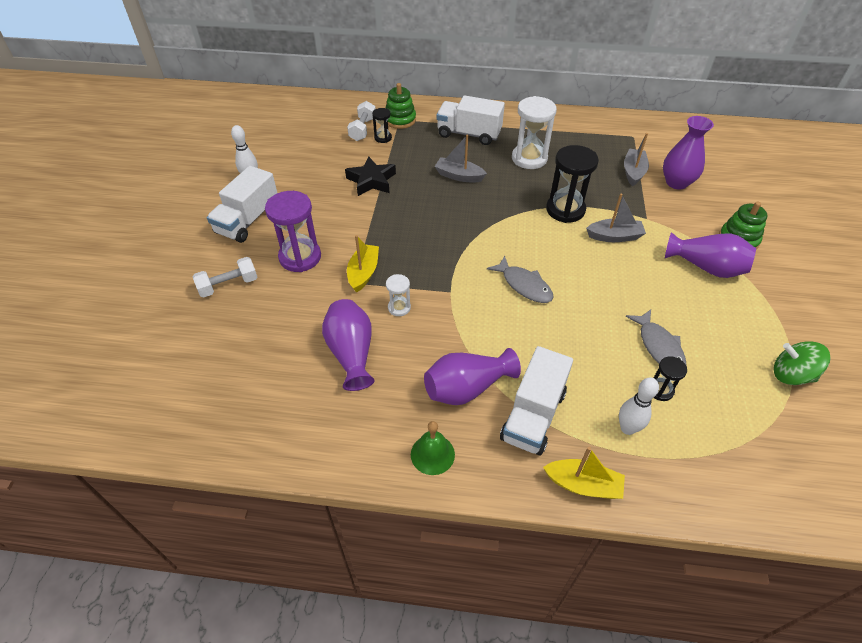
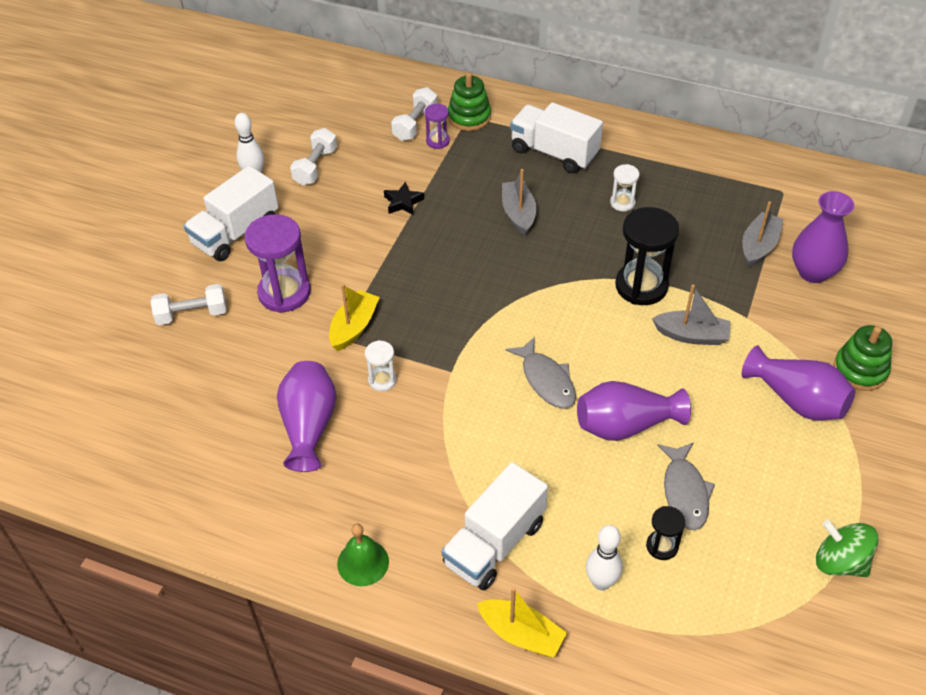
camera: 15 degrees right, 0 degrees up
black star [345,157,396,196] -> black star [384,182,424,215], size x0.61
black hourglass [372,108,392,143] -> purple hourglass [425,104,450,149]
purple vase [424,348,521,405] -> purple vase moved to [577,381,691,441]
grey boat [435,134,487,183] -> grey boat turned 45 degrees clockwise [502,169,537,235]
white hourglass [512,96,557,169] -> white hourglass [610,164,639,211], size x0.51
none -> white dumbbell [290,128,337,186]

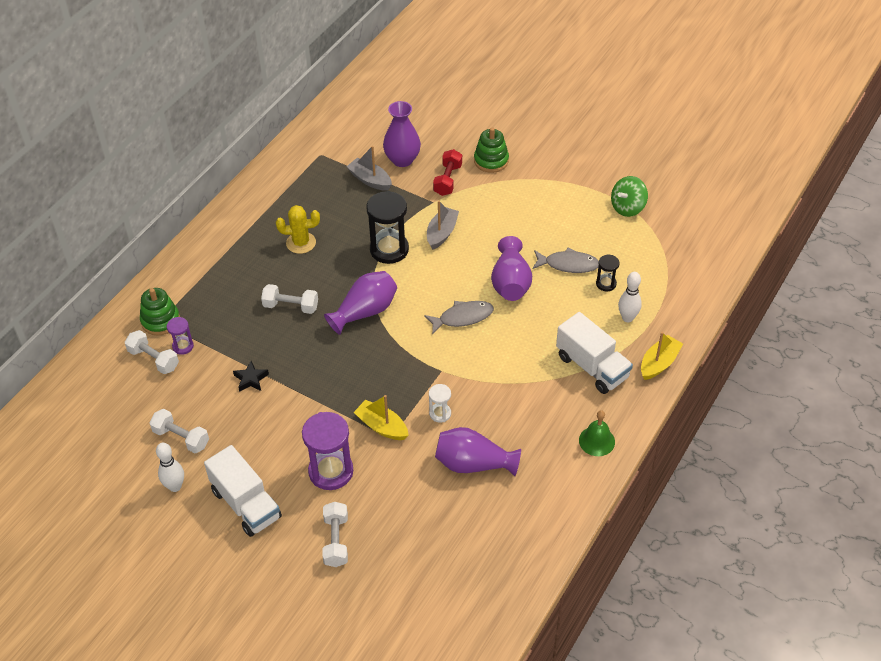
camera: 80 degrees left, 0 degrees up
grey boat [502,169,537,235] -> white dumbbell [261,284,318,314]
white truck [510,102,603,173] -> none
white hourglass [610,164,639,211] -> yellow cactus [276,205,320,254]
purple vase [742,345,855,420] -> purple vase moved to [324,271,397,335]
none -> red dumbbell [433,149,462,196]

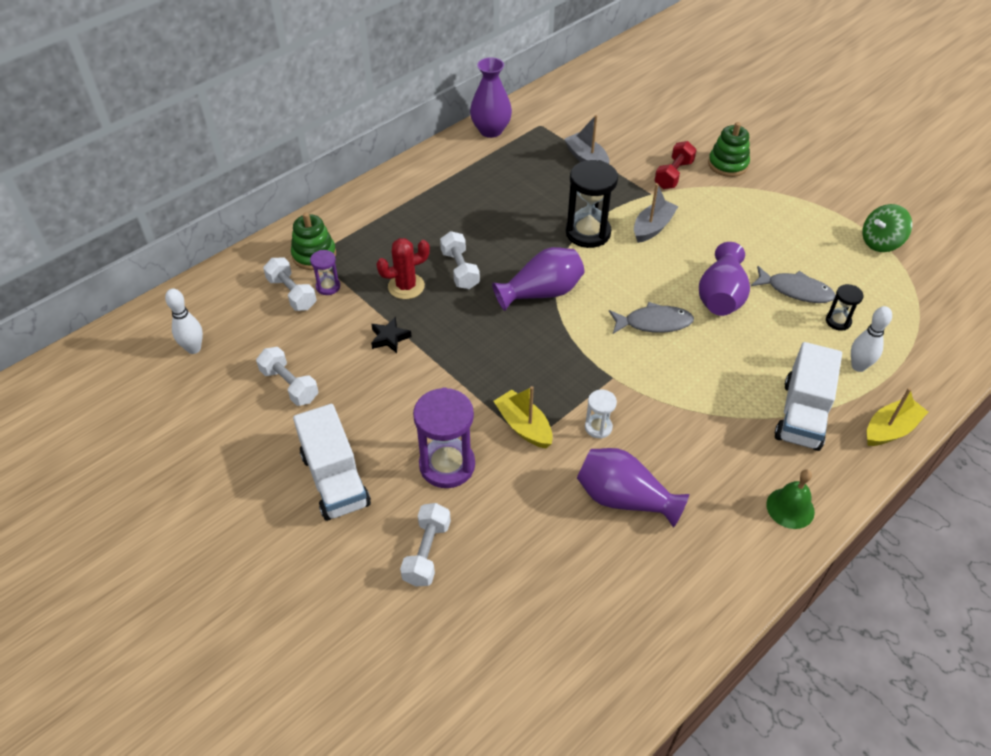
camera: 15 degrees right, 0 degrees up
white bowling pin [156,443,184,492] -> white bowling pin moved to [165,288,203,354]
white dumbbell [261,284,318,314] -> white dumbbell turned 45 degrees clockwise [440,231,480,289]
yellow cactus [276,205,320,254] -> none
purple vase [383,101,421,167] -> purple vase moved to [470,57,512,138]
white truck [556,312,633,394] -> white truck turned 45 degrees clockwise [774,342,842,451]
none -> red cactus [376,238,430,299]

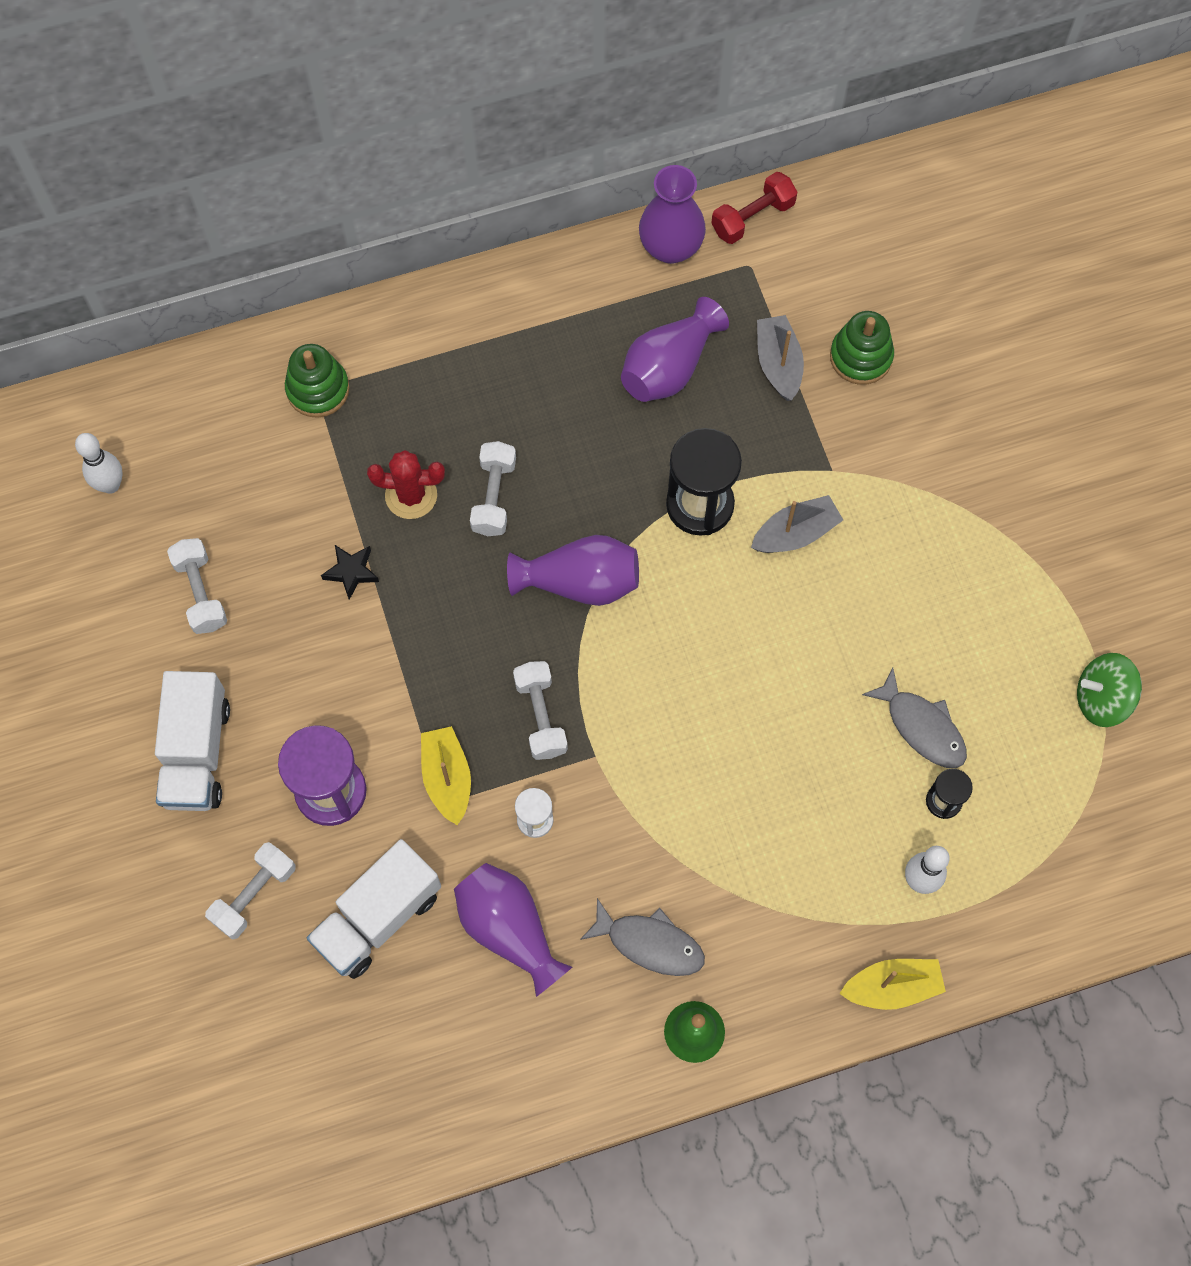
camera: 25 degrees right, 20 degrees up
white dumbbell [263,258,317,311] -> white dumbbell moved to [513,661,568,760]
purple hourglass [310,250,340,295] -> none
grey fish [609,302,694,334] -> grey fish moved to [580,898,705,976]
red dumbbell [654,141,697,189] -> red dumbbell moved to [711,172,797,244]
purple vase [699,242,750,316] -> purple vase moved to [621,297,729,402]
green stacking toy [708,122,750,177] -> green stacking toy moved to [830,311,894,385]
white truck [774,342,842,451] -> white truck moved to [307,839,441,979]

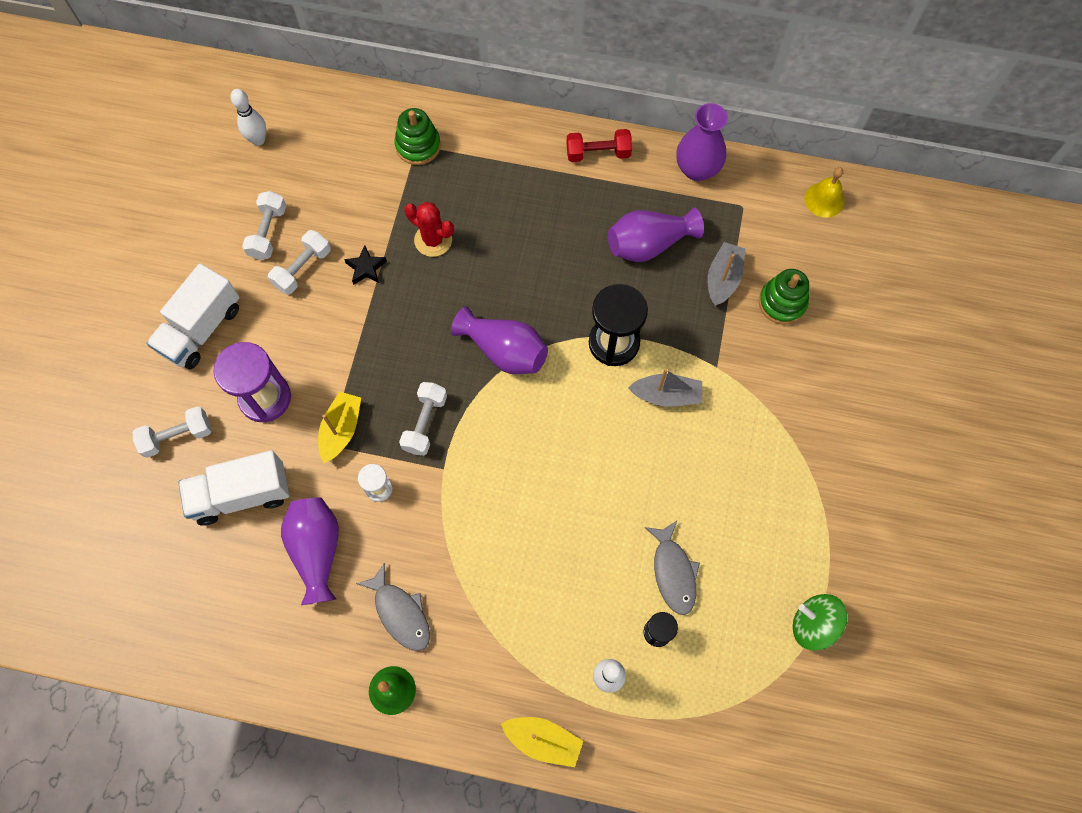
camera: 30 degrees right, 0 degrees up
white dumbbell [470,441,516,536] -> white dumbbell moved to [268,230,331,295]
red dumbbell [711,172,797,244] -> red dumbbell moved to [567,129,632,162]
none -> yellow bell [804,167,844,218]

